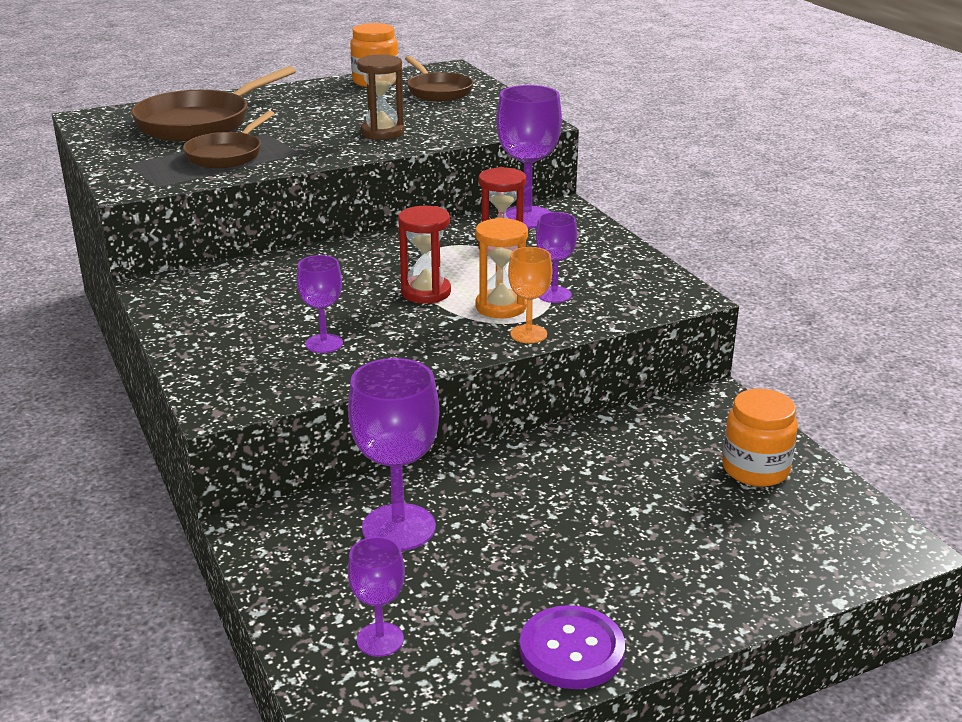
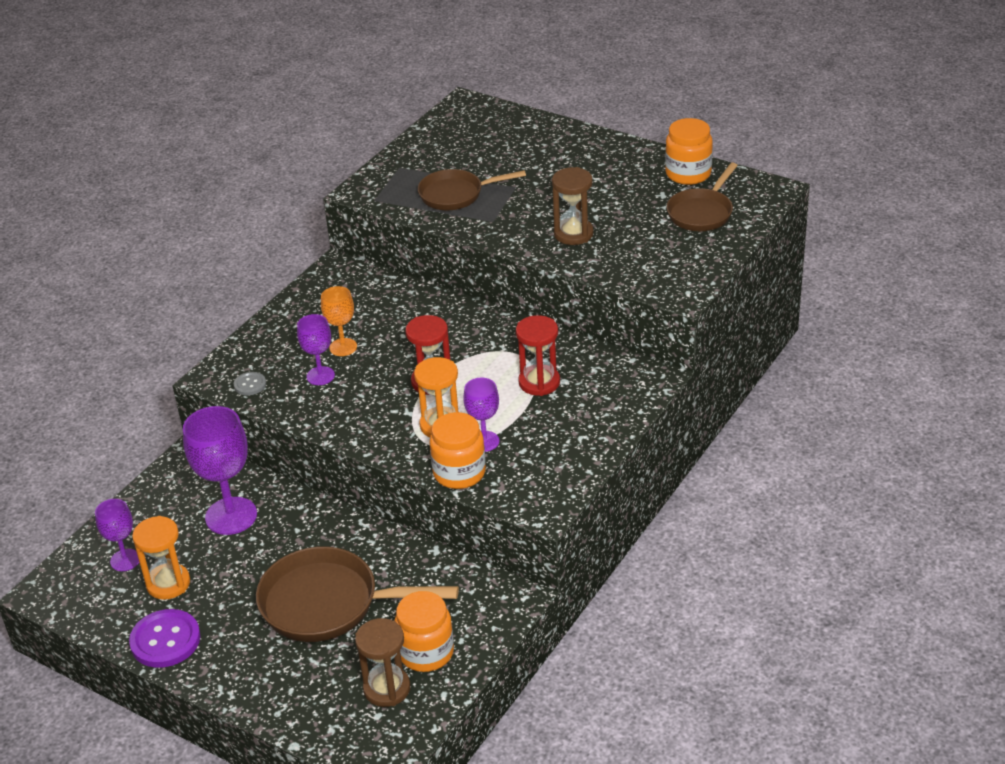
camera: 60 degrees right, 10 degrees up
brown pan [131,66,296,141] -> brown pan moved to [256,546,459,642]
purple goblet [496,85,562,229] -> none
orange goblet [508,247,552,343] -> orange goblet moved to [321,286,357,356]
none -> orange hourglass [132,516,190,600]
none -> grey button [234,372,266,395]
none -> brown hourglass [355,618,410,707]
none -> orange jar [429,412,486,489]

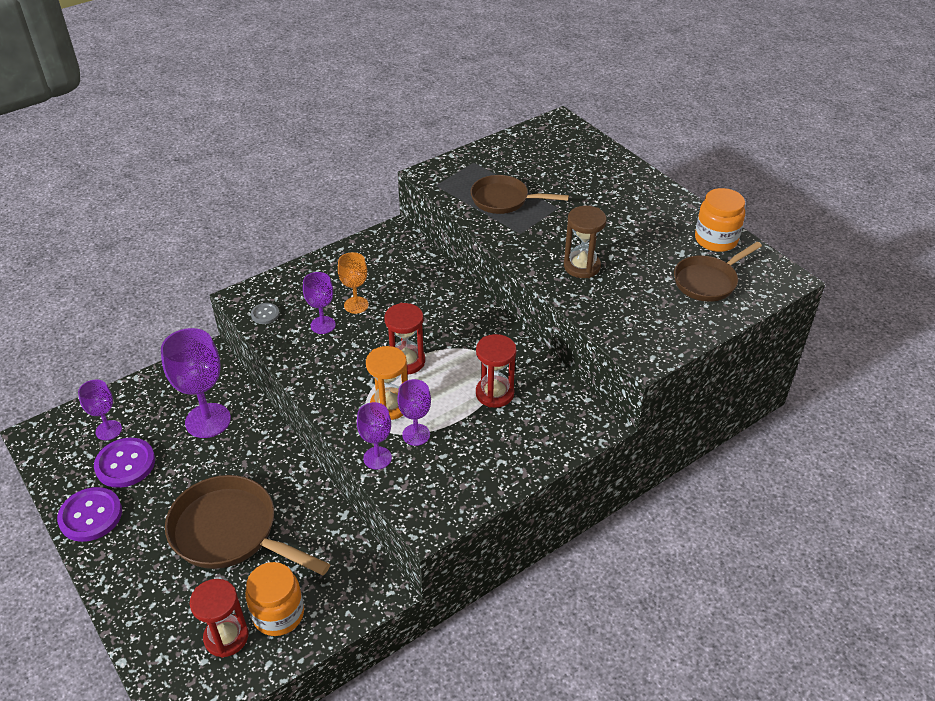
camera: 20 degrees right, 5 degrees up
orange hourglass [132,516,190,600] -> purple button [94,438,155,488]
brown hourglass [355,618,410,707] -> red hourglass [190,579,249,658]
orange jar [429,412,486,489] -> purple goblet [357,402,392,470]

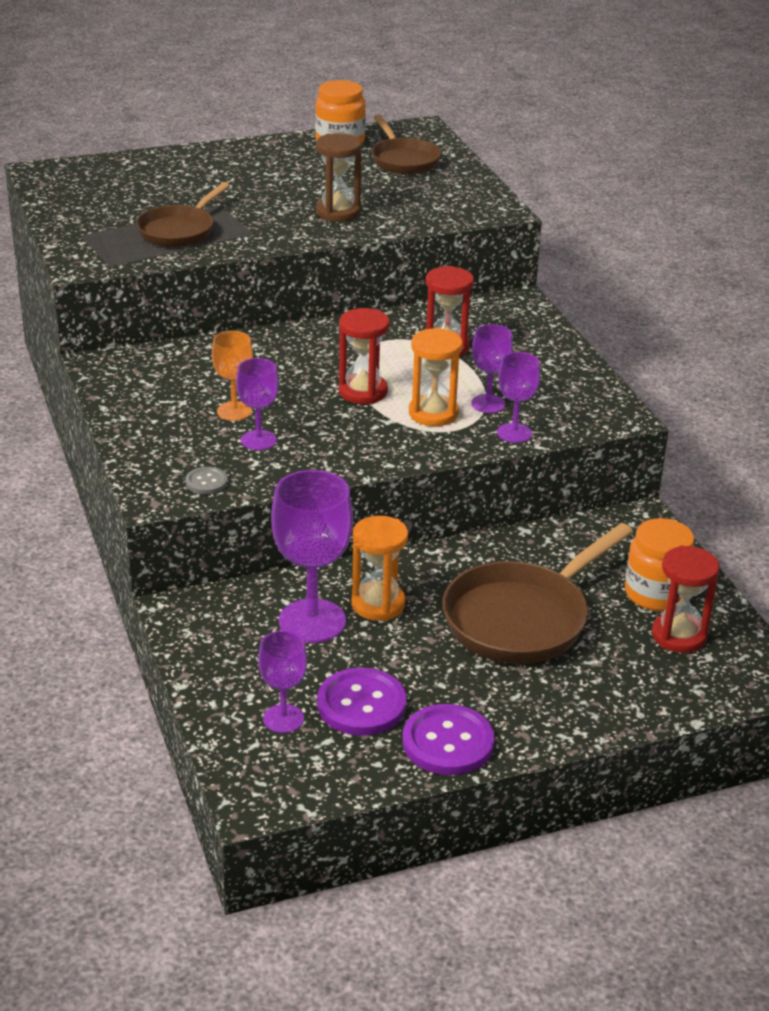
camera: 75 degrees left, 10 degrees down
none -> orange hourglass [351,516,408,621]

